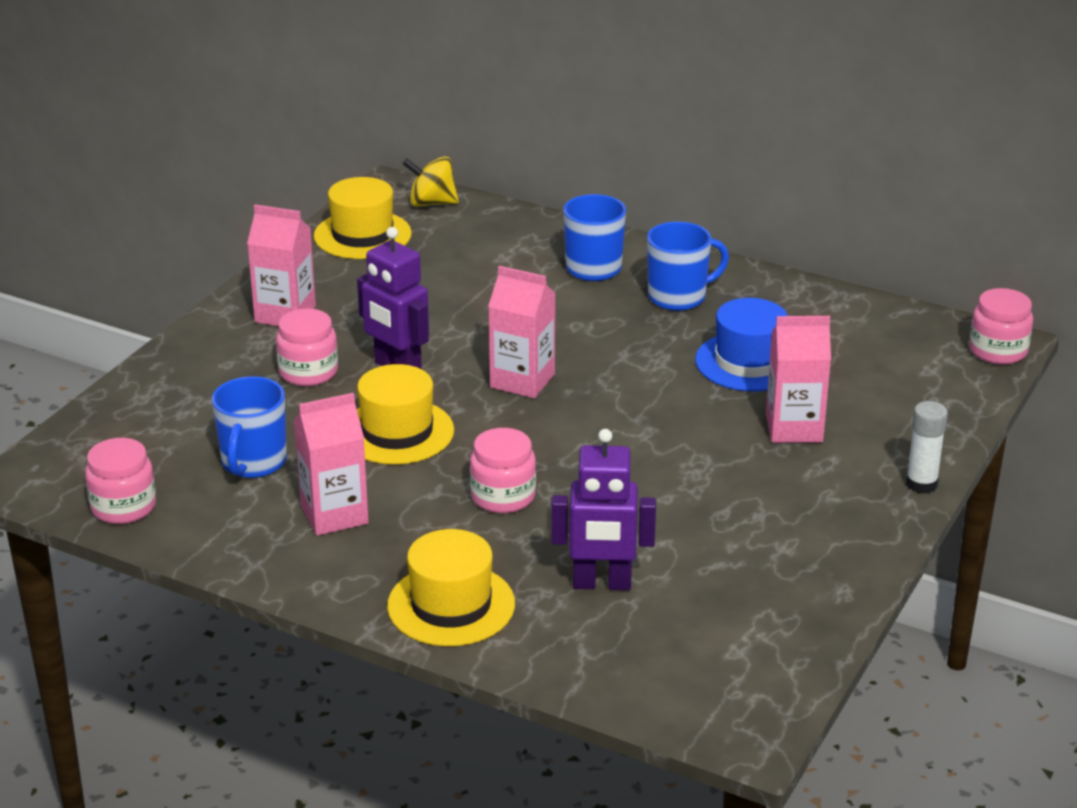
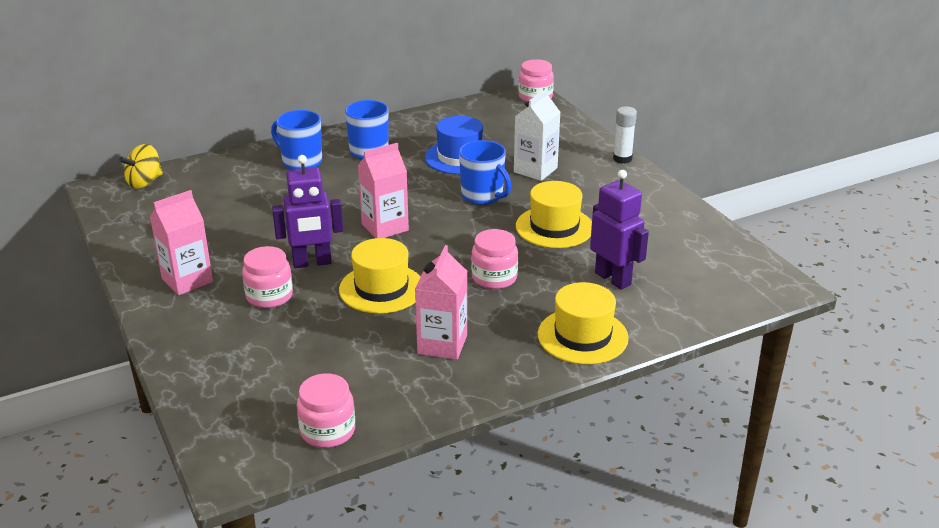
camera: 55 degrees left, 0 degrees up
blue mug [212,376,287,478] -> blue mug moved to [459,140,511,205]
yellow hat [314,177,412,259] -> yellow hat moved to [516,181,592,248]
purple robot [551,429,656,590] -> purple robot turned 75 degrees counterclockwise [590,170,649,290]
pink carton [766,316,831,443] -> white carton [514,89,561,181]

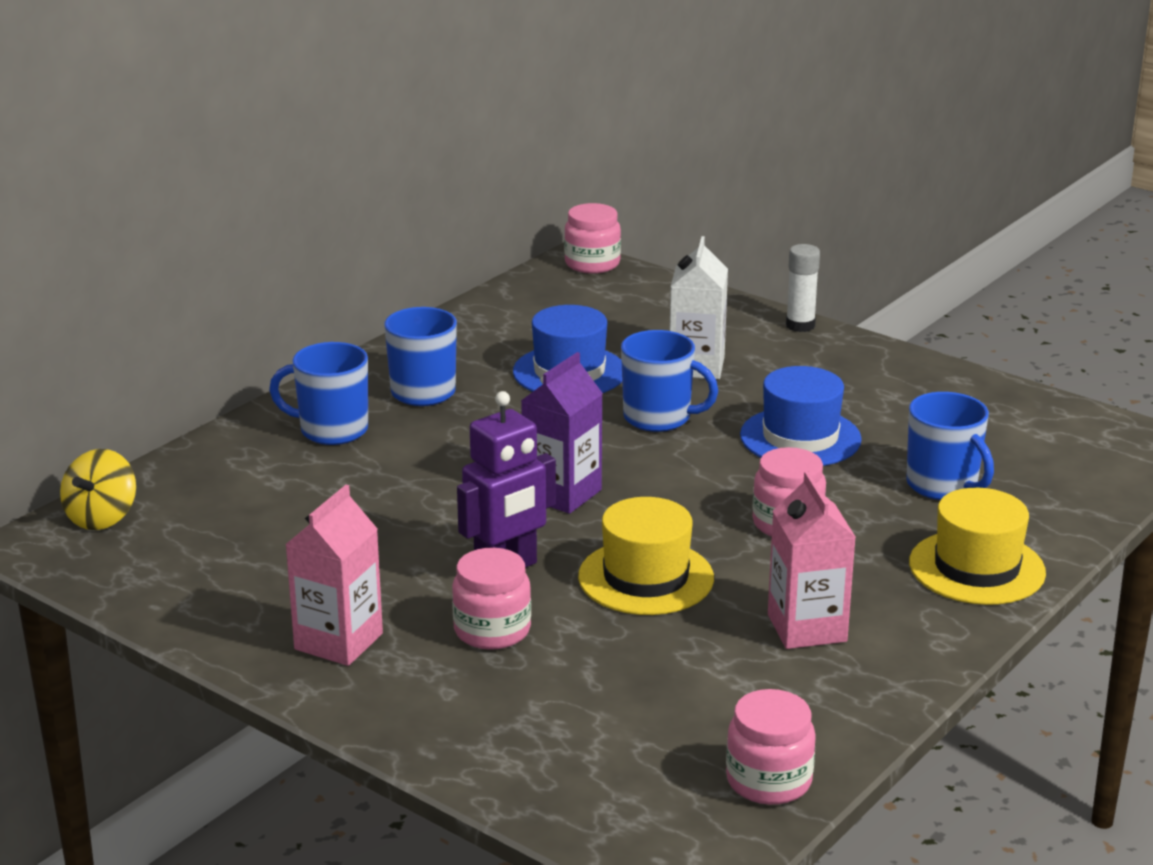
camera: 25 degrees left, 5 degrees down
pink carton [358,143,409,238] -> purple carton [521,352,603,514]
yellow hat [516,181,592,248] -> blue hat [740,366,862,466]
purple robot [590,170,649,290] -> blue mug [906,392,994,500]

